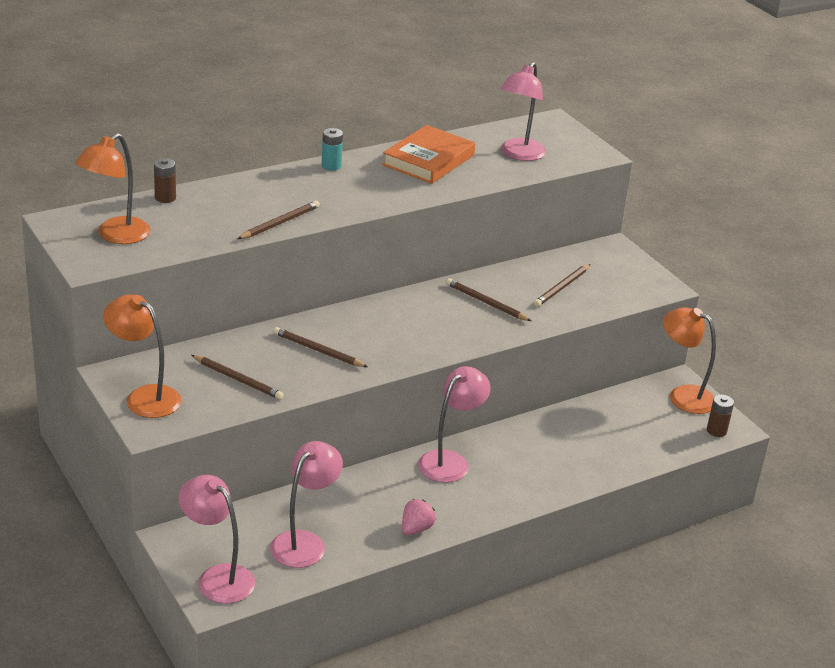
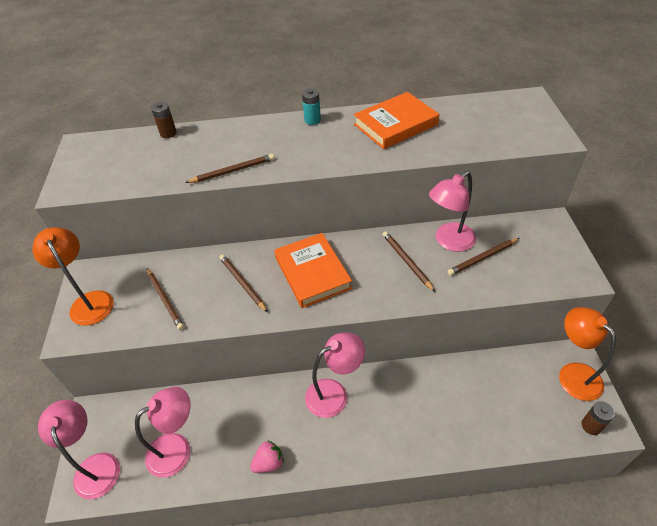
camera: 30 degrees right, 15 degrees up
orange lamp [75,133,151,244] -> none
pink lamp [501,62,546,161] -> pink lamp moved to [429,171,476,252]
none -> orange book [274,233,352,308]

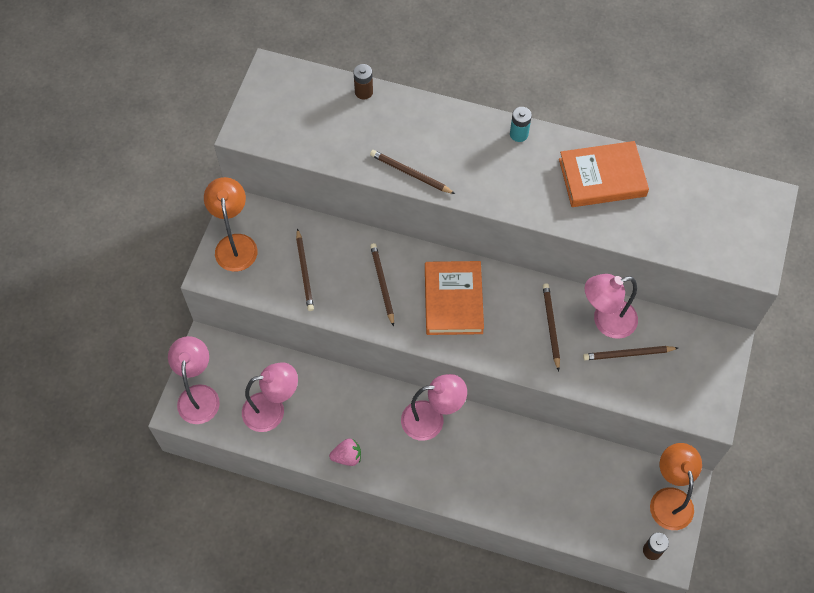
camera: 20 degrees right, 15 degrees up
brown pencil [185,154,274,183] -> brown pencil turned 150 degrees counterclockwise [370,150,455,194]

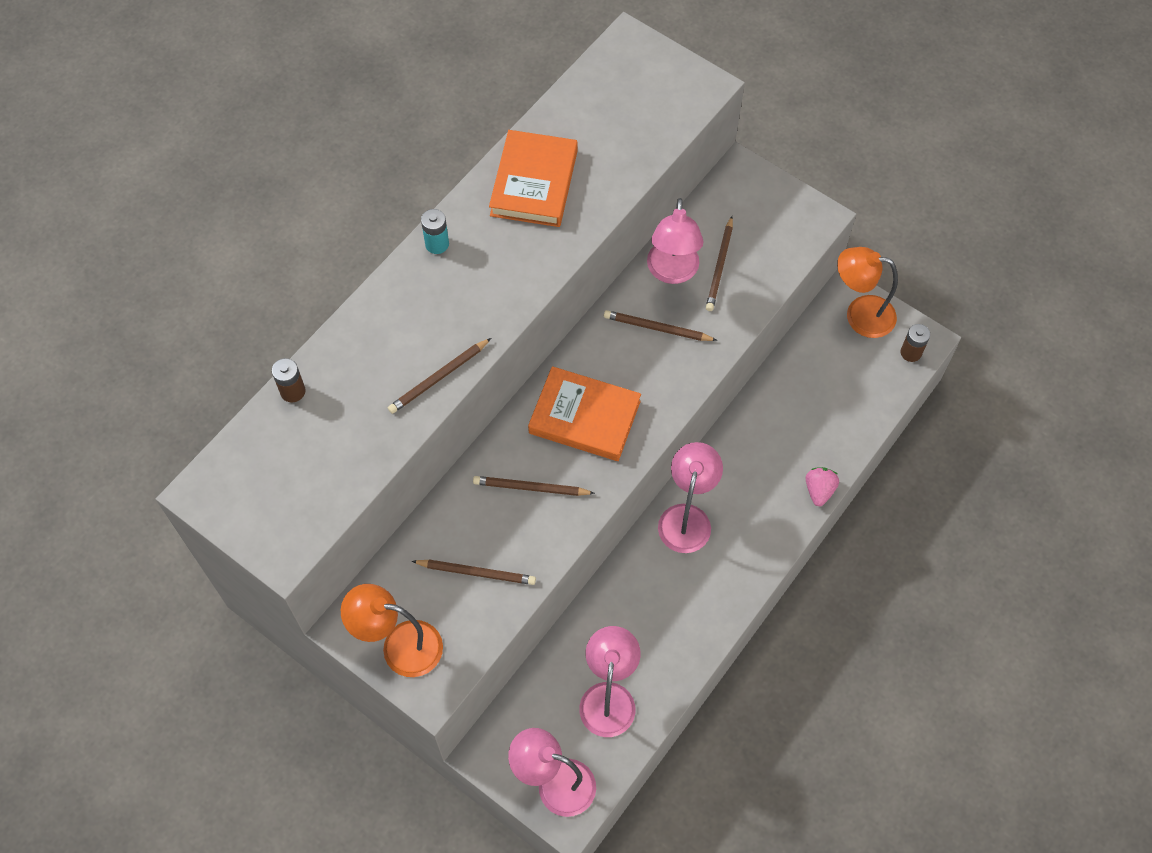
camera: 70 degrees left, 0 degrees up
pink strawberry [329,438,361,466] -> pink strawberry moved to [806,467,839,506]

